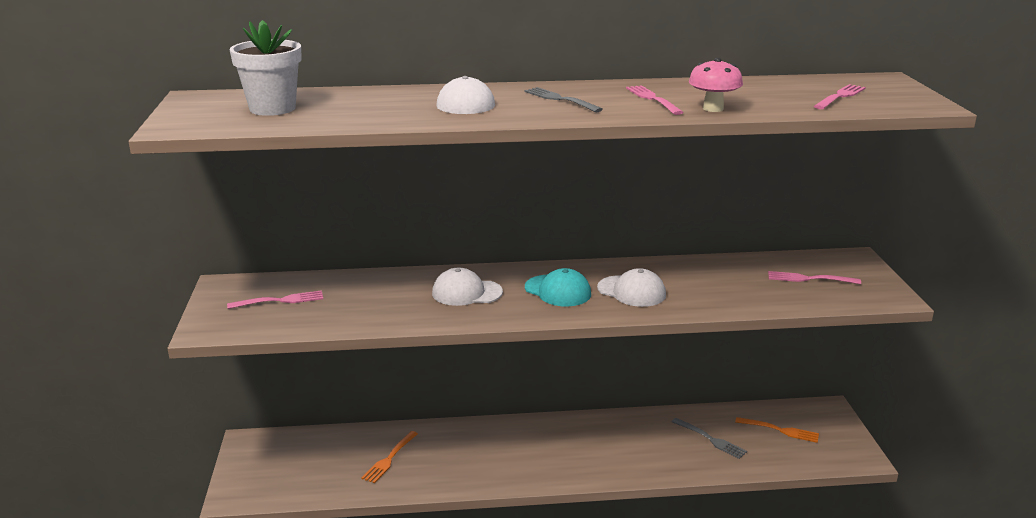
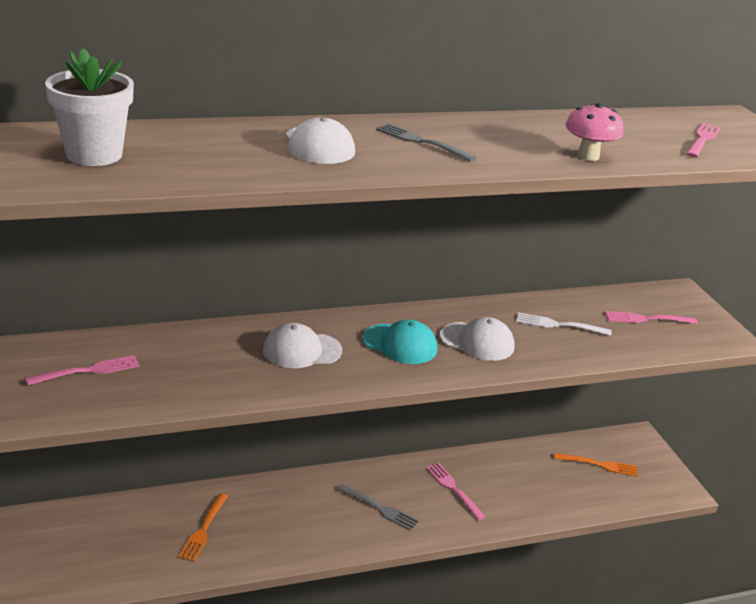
camera: 15 degrees left, 5 degrees up
pink fork [626,85,684,115] -> pink fork moved to [426,463,486,521]
grey fork [672,418,747,459] -> grey fork moved to [337,484,419,531]
none -> white fork [516,312,612,336]

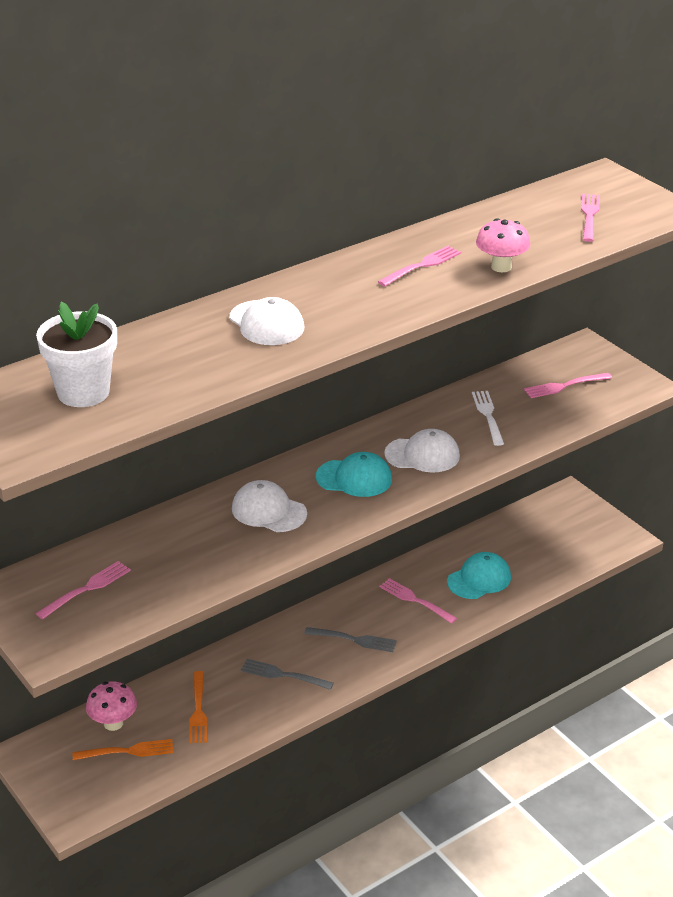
camera: 15 degrees left, 5 degrees up
white cap [263,323,342,368] -> white cap turned 60 degrees clockwise [232,480,307,532]
grey fork [377,124,477,162] -> grey fork moved to [241,659,334,690]
white fork [516,312,612,336] -> white fork turned 90 degrees clockwise [472,391,504,446]
orange fork [554,453,638,476] -> orange fork moved to [72,739,174,760]
none -> pink mushroom [86,682,137,731]
none -> pink fork [378,246,461,287]
none -> turquoise cap [447,552,511,599]

